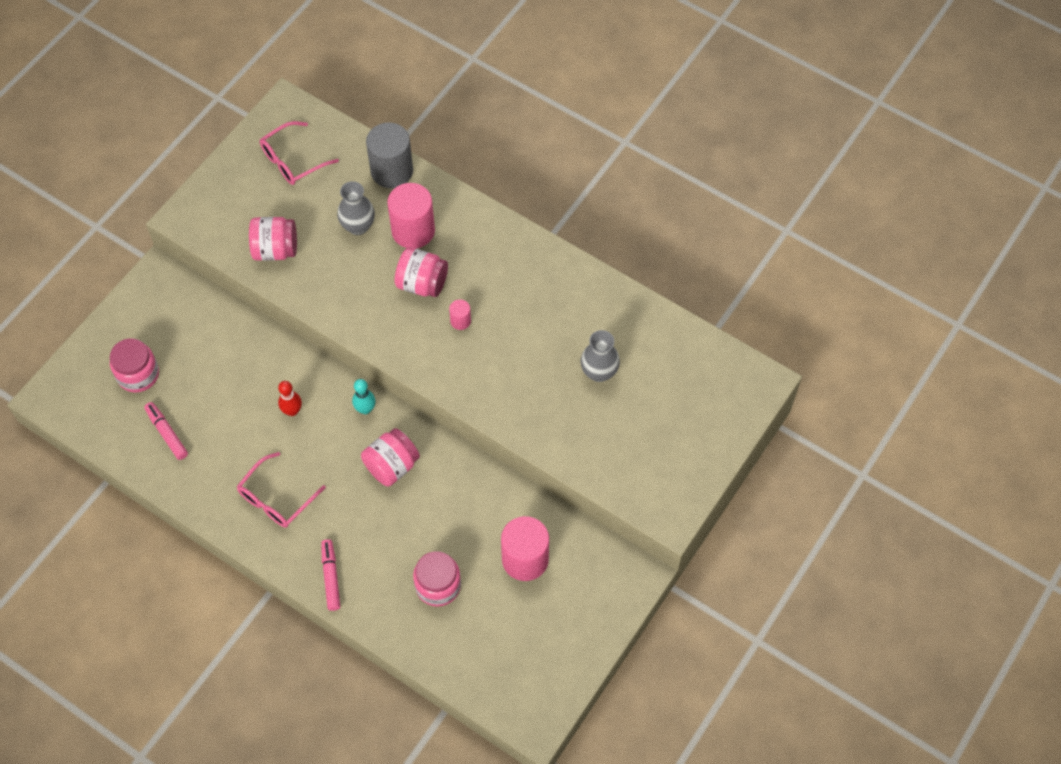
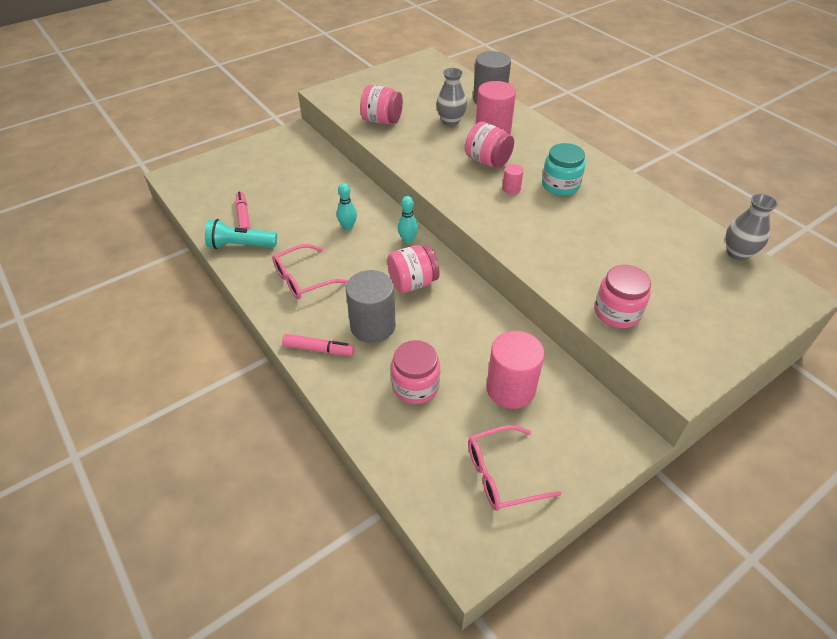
camera: 20 degrees right, 15 degrees down
pink jar [110,338,159,393] -> pink jar moved to [594,265,651,328]
pink glasses [260,121,339,185] -> pink glasses moved to [468,425,562,511]
red bowling pin [278,381,302,416] -> turquoise bowling pin [337,183,357,230]
pink marker [321,539,340,611] -> pink marker turned 90 degrees clockwise [282,334,355,356]
grey vase [581,330,620,382] -> grey vase moved to [725,194,778,261]
none -> turquoise flashlight [205,219,277,249]
none -> grey cylinder [346,270,395,343]
none -> turquoise jar [542,143,585,196]

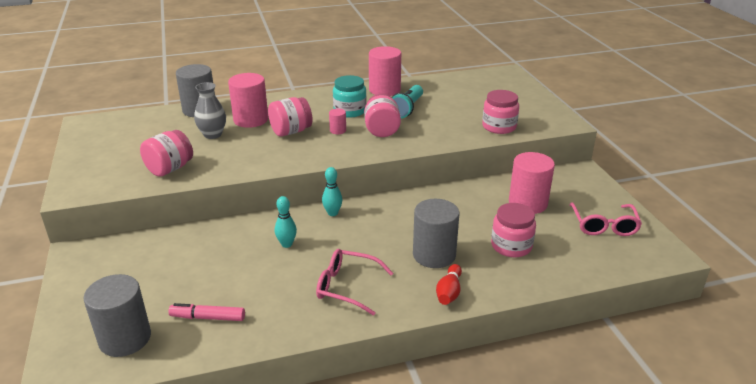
camera: 70 degrees left, 15 degrees down
turquoise flashlight [205,219,277,249] -> turquoise flashlight moved to [392,85,423,118]
pink glasses [272,244,348,299] -> pink glasses turned 120 degrees clockwise [316,249,393,316]
pink marker [282,334,355,356] -> red bowling pin [436,264,462,305]
pink jar [387,245,440,293] -> pink jar moved to [364,94,401,137]
grey vase [725,194,778,261] -> none
none -> grey cylinder [83,274,151,357]
none -> pink cylinder [369,46,401,96]

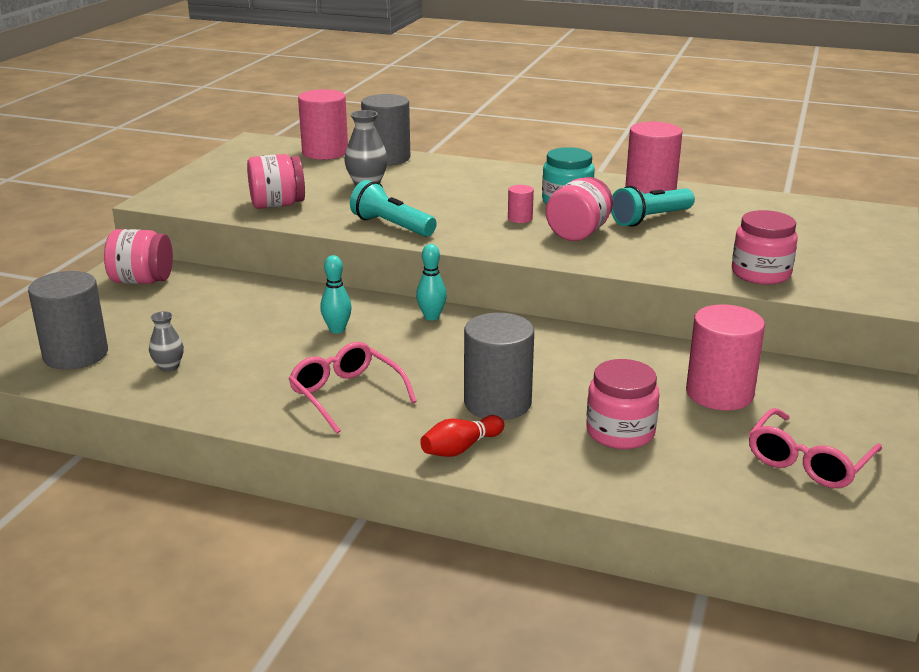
camera: 35 degrees right, 5 degrees down
pink marker [168,303,245,321] -> grey vase [149,311,184,372]
pink cylinder [228,73,268,128] -> pink cylinder moved to [298,89,348,160]
pink jar [268,97,313,137] -> pink jar moved to [104,229,173,284]
none -> turquoise flashlight [350,180,437,237]

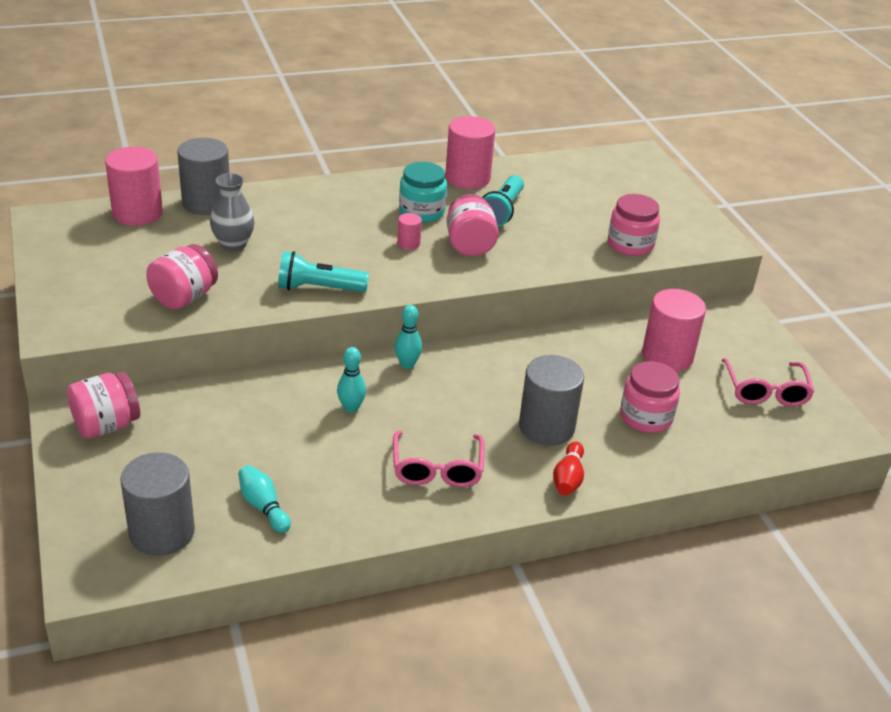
camera: 40 degrees left, 10 degrees up
grey vase [149,311,184,372] -> turquoise bowling pin [238,465,291,533]
pink glasses [289,342,417,434] -> pink glasses turned 105 degrees counterclockwise [393,430,485,487]

